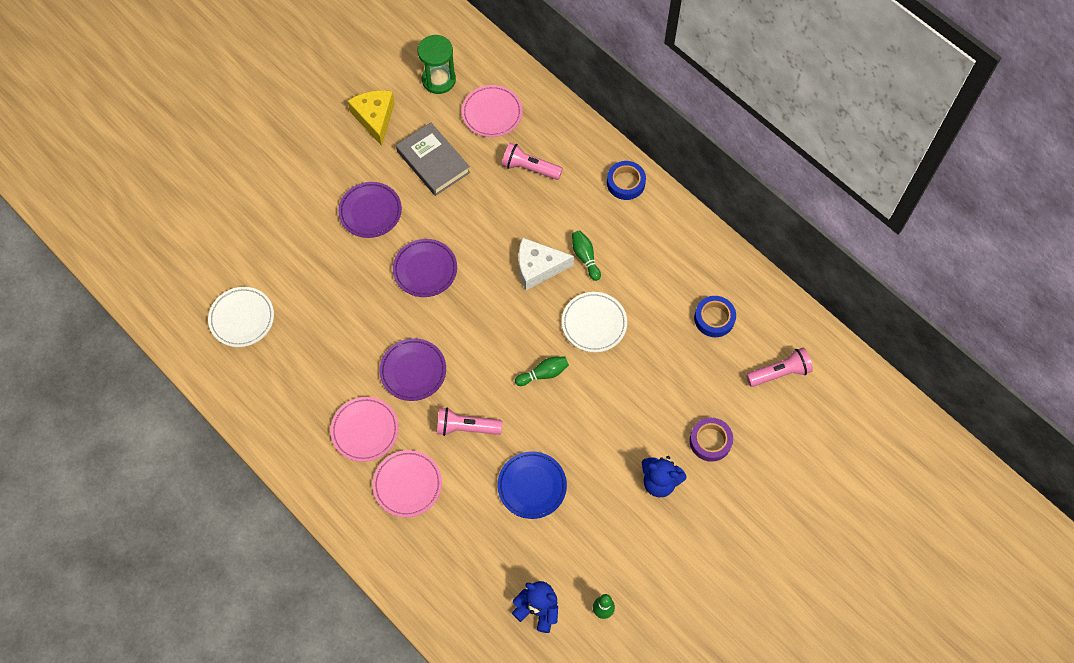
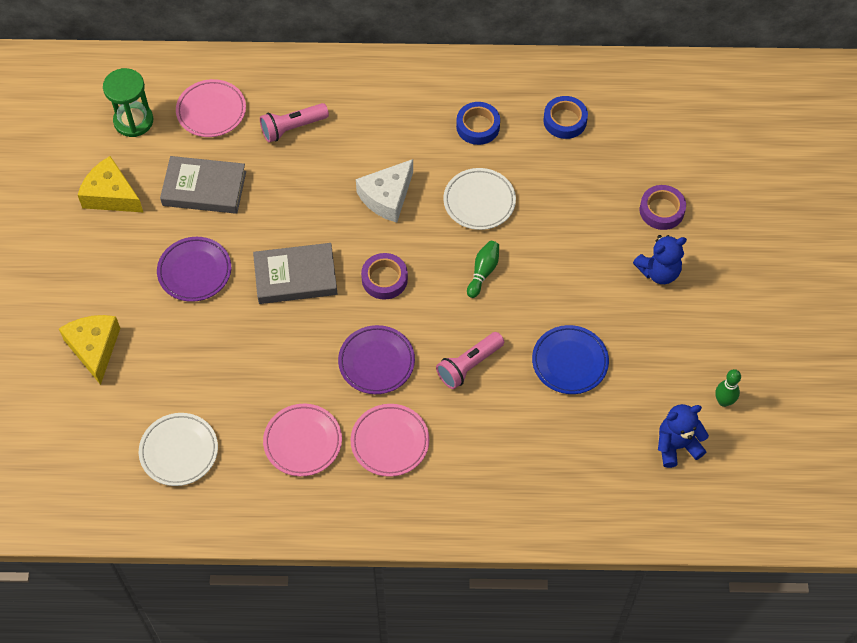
camera: 45 degrees left, 5 degrees down
pink plate [373,450,442,517] -> pink plate moved to [263,404,342,476]
purple plate [393,239,457,297] -> grey book [253,243,338,304]
green bowling pin [572,230,601,281] -> none
blue tape [607,161,646,200] -> blue tape moved to [456,102,500,145]
pink flashlight [746,347,813,387] -> none
none -> yellow cheese [59,315,120,385]
none -> purple tape [361,253,408,300]

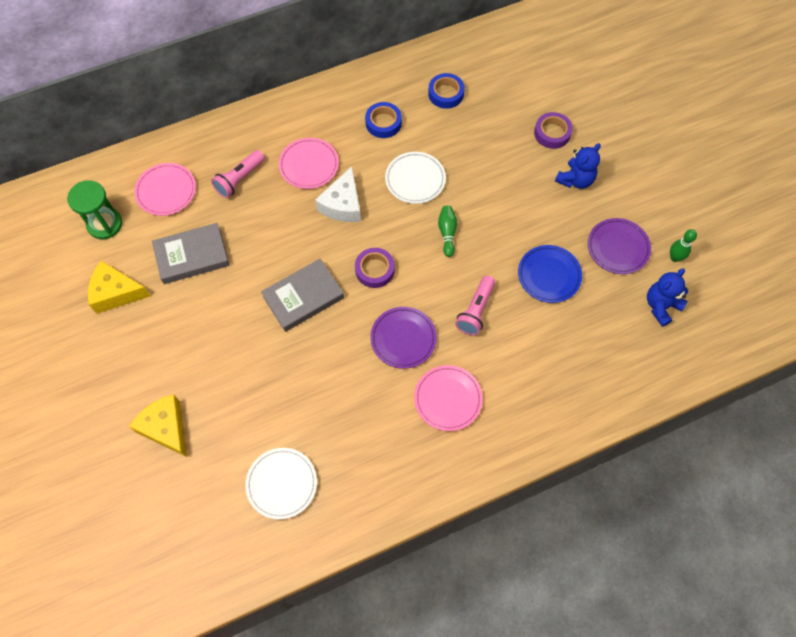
camera: 25 degrees left, 5 degrees up
purple plate [157,237,231,302] -> purple plate moved to [588,218,651,274]
pink plate [263,404,342,476] -> pink plate moved to [279,138,339,189]

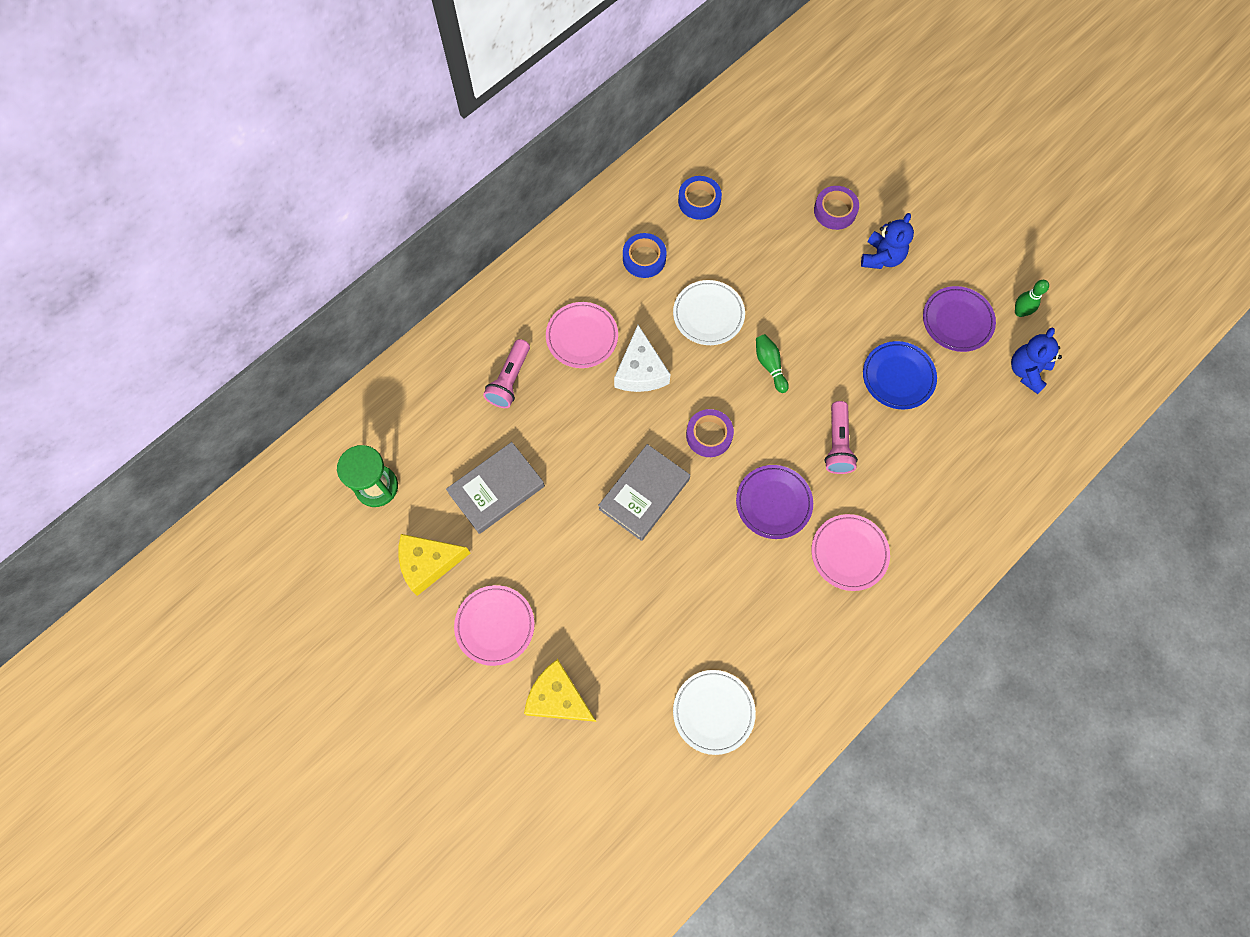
camera: 20 degrees left, 5 degrees up
pink plate [134,163,196,216] -> pink plate moved to [454,585,535,666]

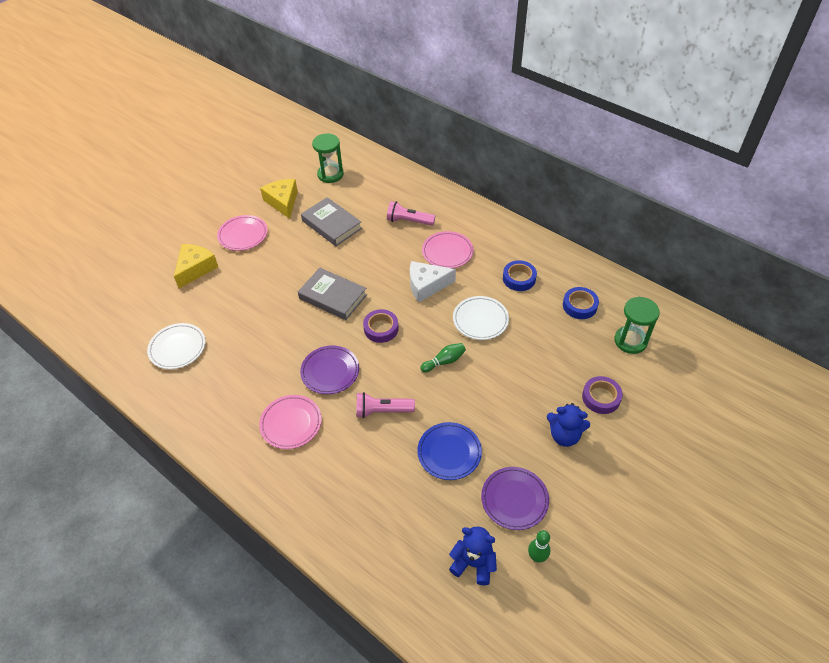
camera: 85 degrees right, 20 degrees down
none -> green hourglass [614,297,660,354]

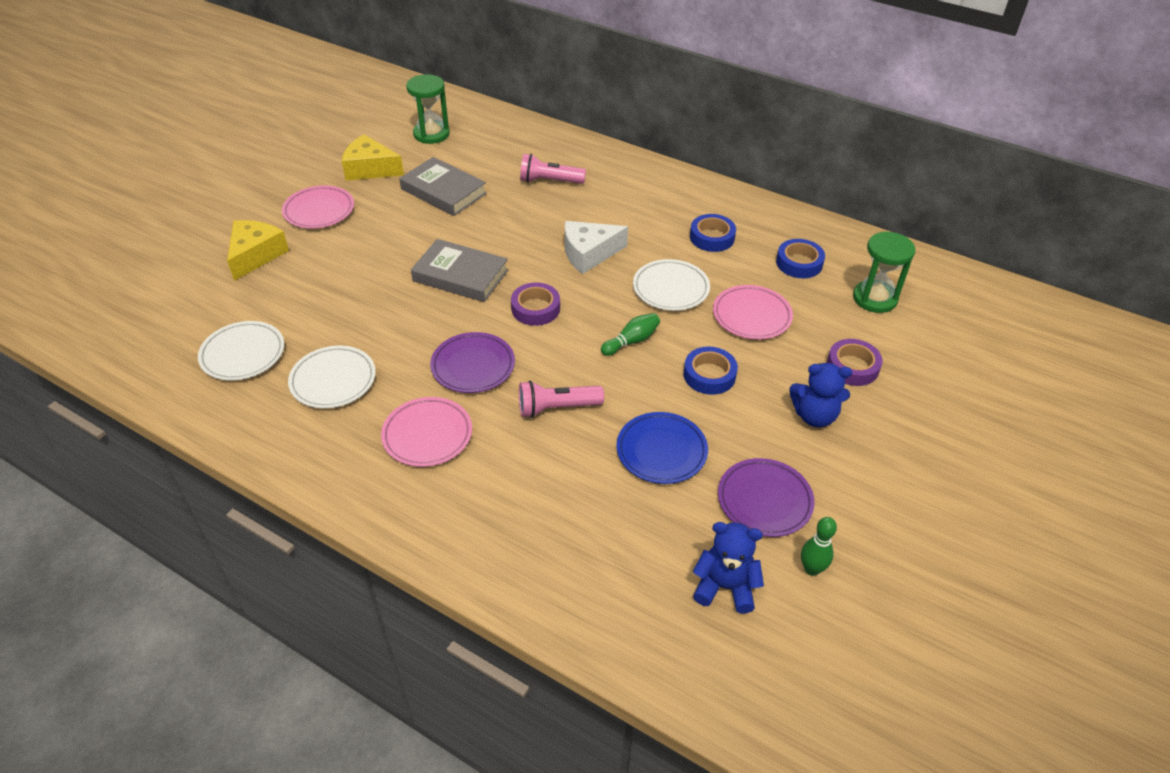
camera: 10 degrees left, 5 degrees down
yellow cheese [260,179,298,219] -> yellow cheese turned 45 degrees counterclockwise [342,135,404,181]
pink plate [422,231,474,268] -> pink plate moved to [713,285,793,339]
none -> white plate [288,346,376,408]
none -> blue tape [684,347,738,395]

